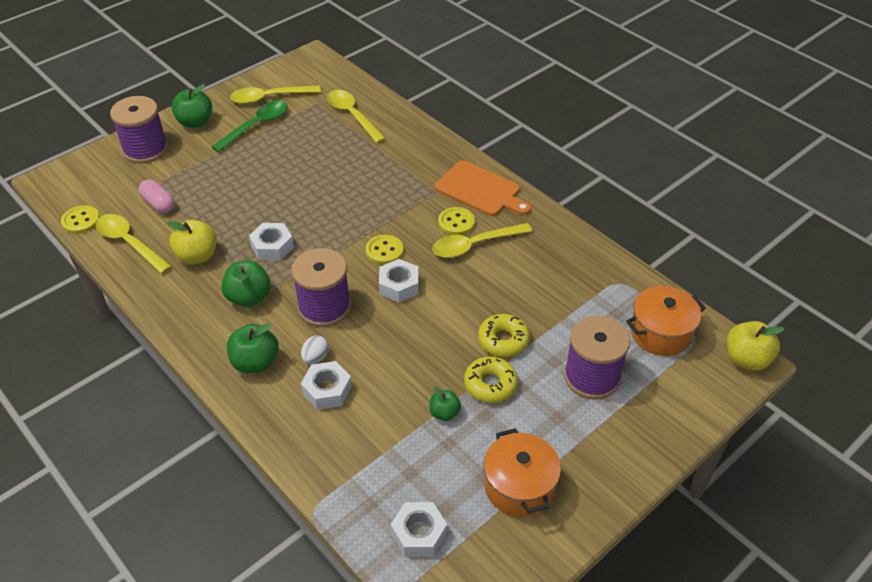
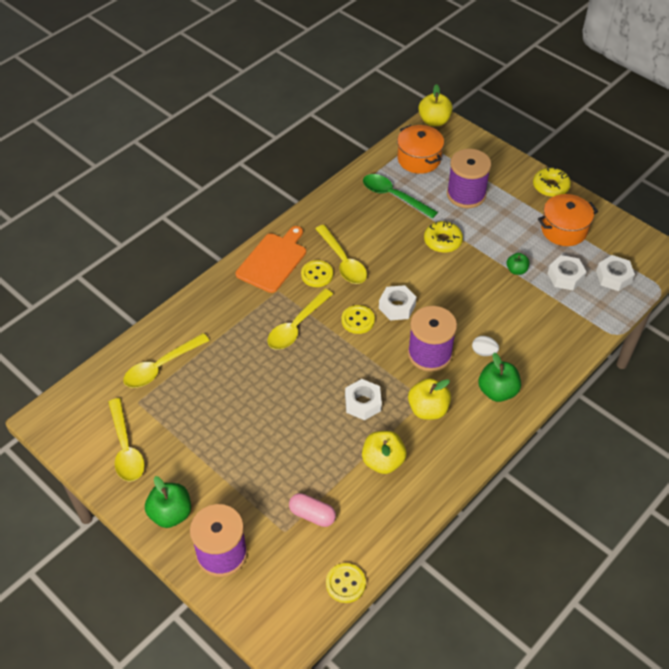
camera: 95 degrees left, 5 degrees up
yellow spoon [96,214,172,274] -> yellow spoon moved to [267,289,333,350]
pink capsule [138,180,175,213] -> pink capsule turned 75 degrees clockwise [289,493,336,527]
green spoon [212,100,288,152] -> green spoon moved to [363,174,438,219]
green apple [221,260,271,307] -> yellow apple [408,378,451,420]
white nut [301,361,352,410] -> white nut moved to [548,255,587,290]
yellow donut [464,357,518,403] -> yellow donut moved to [533,167,571,197]

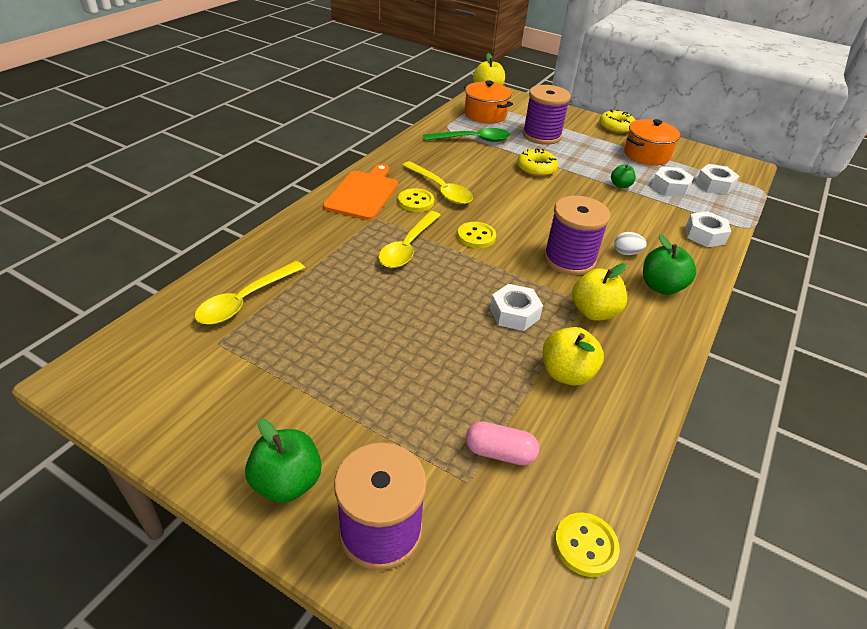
camera: 15 degrees left, 10 degrees down
yellow spoon [108,398,145,482] -> none
green spoon [363,174,438,219] -> green spoon turned 150 degrees clockwise [423,128,510,142]
white nut [379,285,417,321] -> white nut moved to [685,211,731,247]

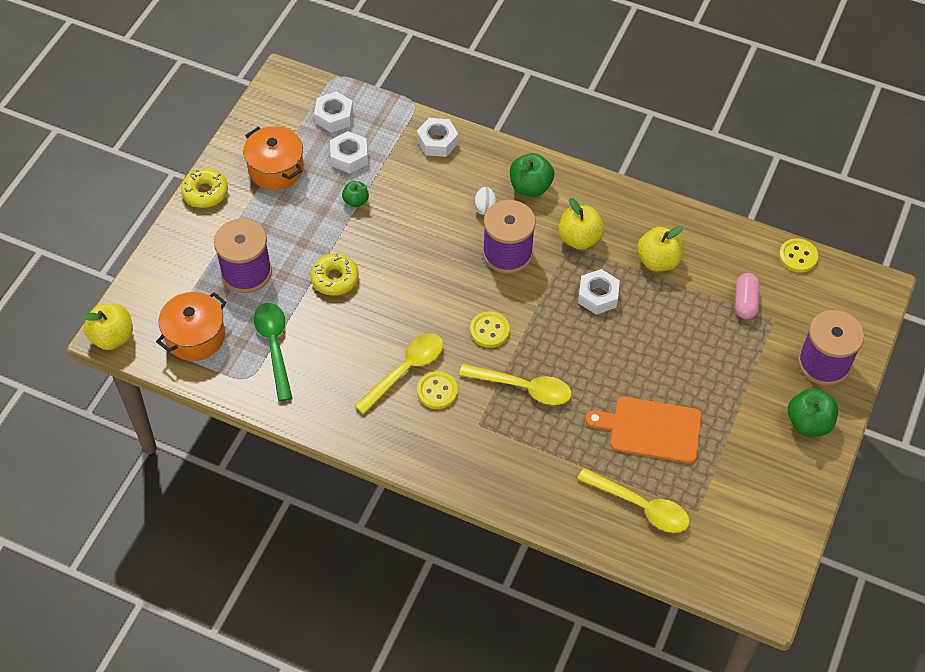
camera: 95 degrees left, 15 degrees up
orange cutting board [323,164,398,220] -> orange cutting board moved to [585,397,702,463]

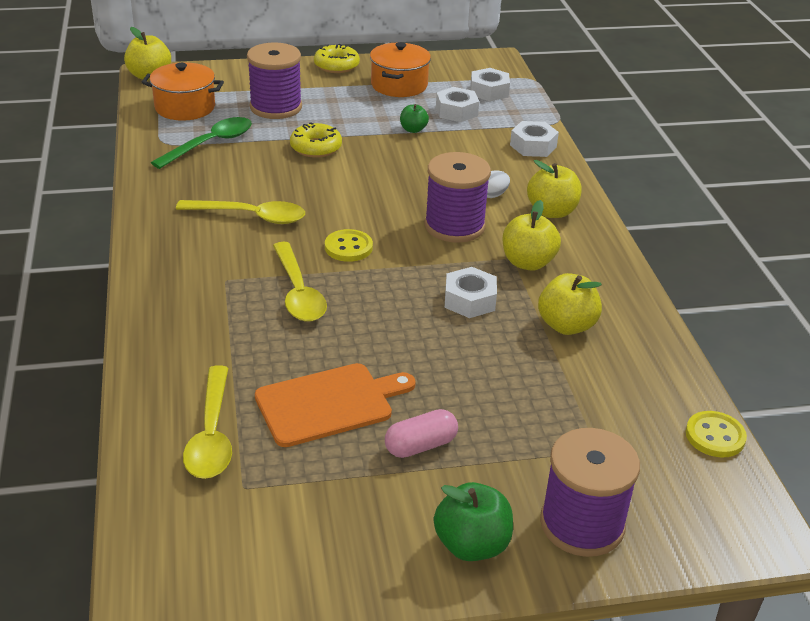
camera: 55 degrees right, 20 degrees down
yellow button [417,371,458,409] -> none
green apple [510,153,554,197] -> yellow apple [527,160,582,218]
orange cutting board [585,397,702,463] -> orange cutting board turned 90 degrees clockwise [255,363,416,447]
pink capsule [735,273,759,319] -> pink capsule moved to [385,409,458,458]

